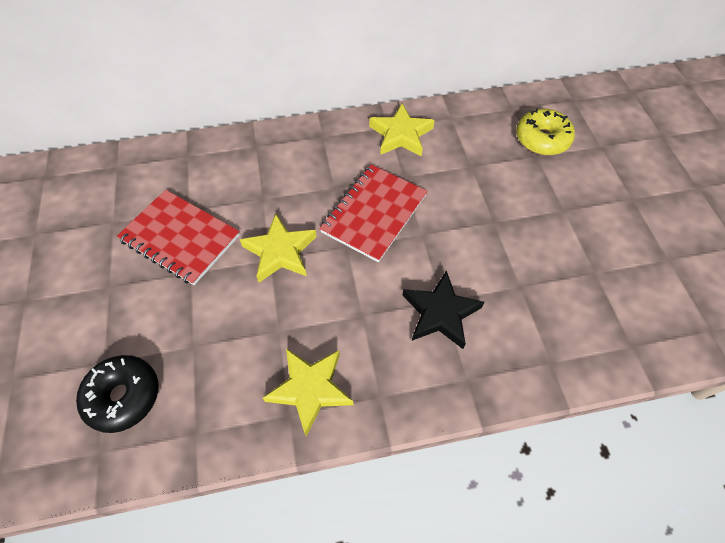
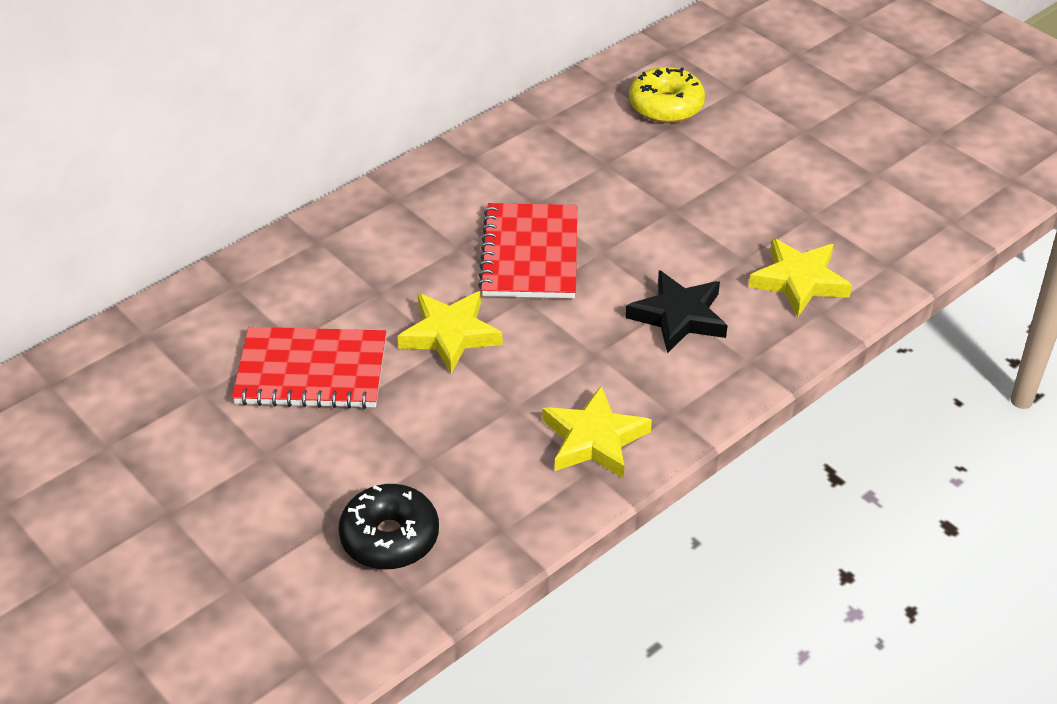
camera: 30 degrees left, 15 degrees down
yellow star [369,103,435,156] -> yellow star moved to [749,238,852,317]

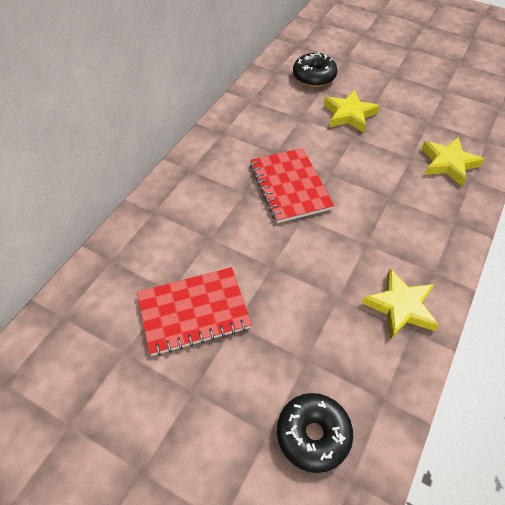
camera: 20 degrees left, 10 degrees up
yellow star [398,291,502,373] -> yellow star moved to [324,89,380,133]
black star [626,270,728,353] -> none
yellow donut [629,67,705,123] -> black donut [293,52,337,87]

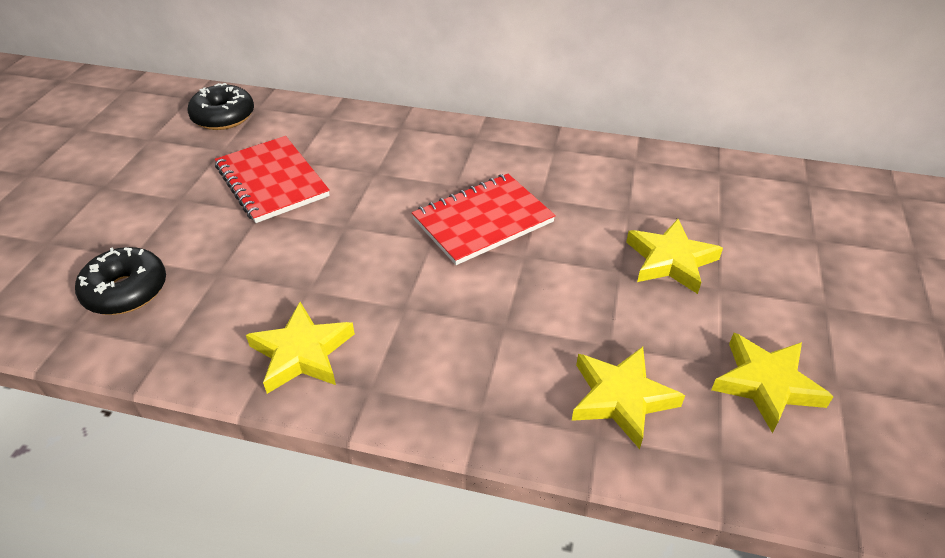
camera: 75 degrees right, 10 degrees down
black donut [293,52,337,87] -> black donut moved to [187,83,254,130]
none -> yellow star [711,333,834,433]

